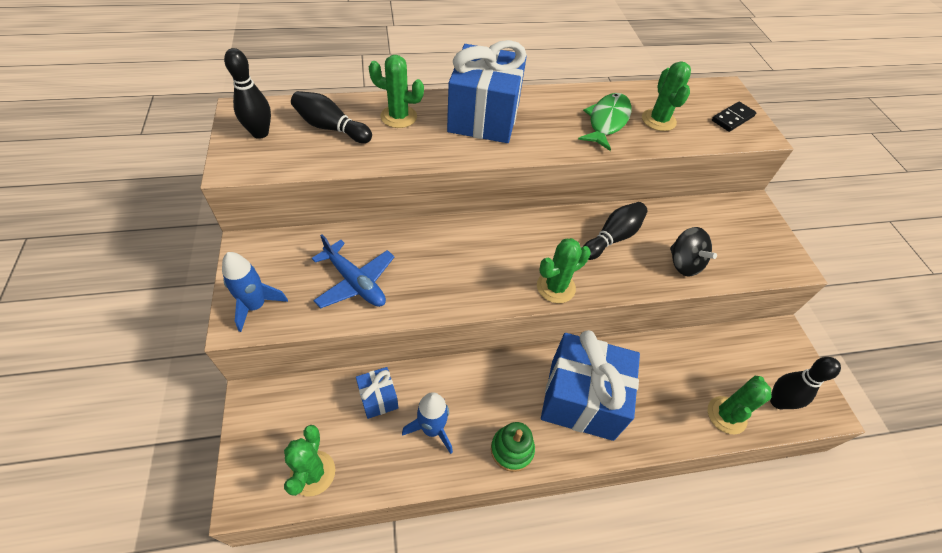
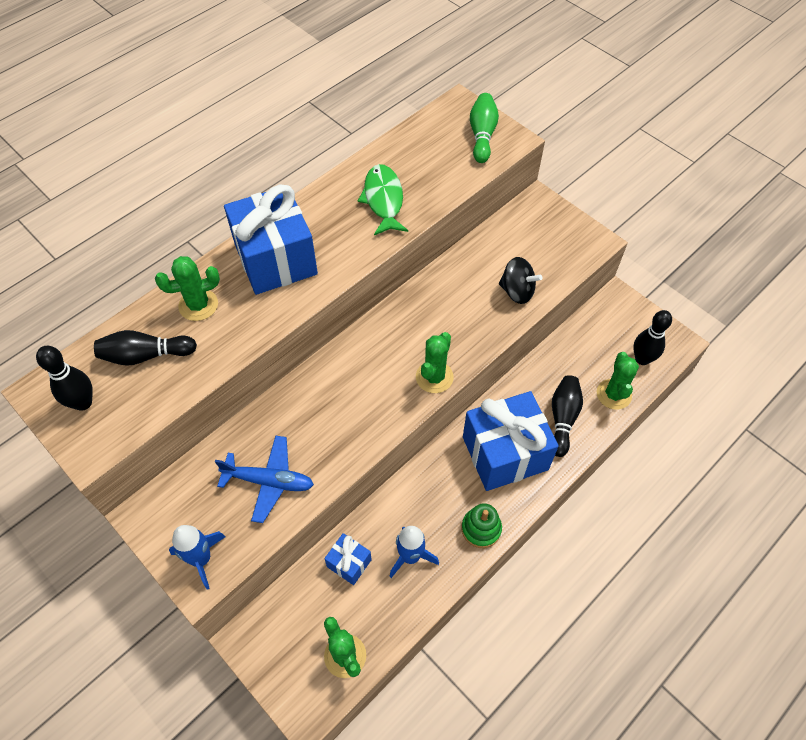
camera: 30 degrees left, 5 degrees up
black bowling pin [583,202,648,260] -> black bowling pin moved to [552,375,583,457]
green cactus [642,62,691,131] -> none
black domino [712,102,756,132] -> green bowling pin [470,93,499,163]

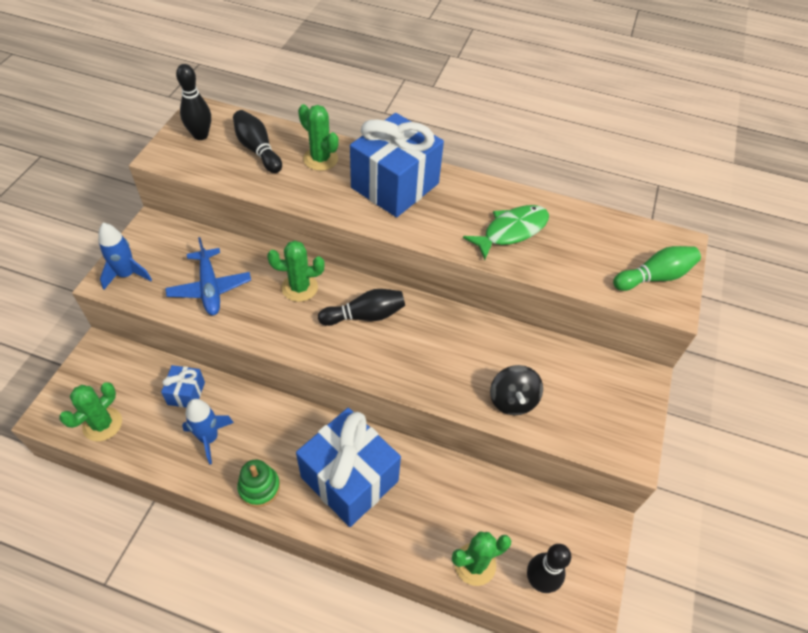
camera: 60 degrees right, 5 degrees down
green cactus [416,332,454,393] -> green cactus moved to [267,241,324,302]
black bowling pin [552,375,583,457] -> black bowling pin moved to [318,289,405,326]

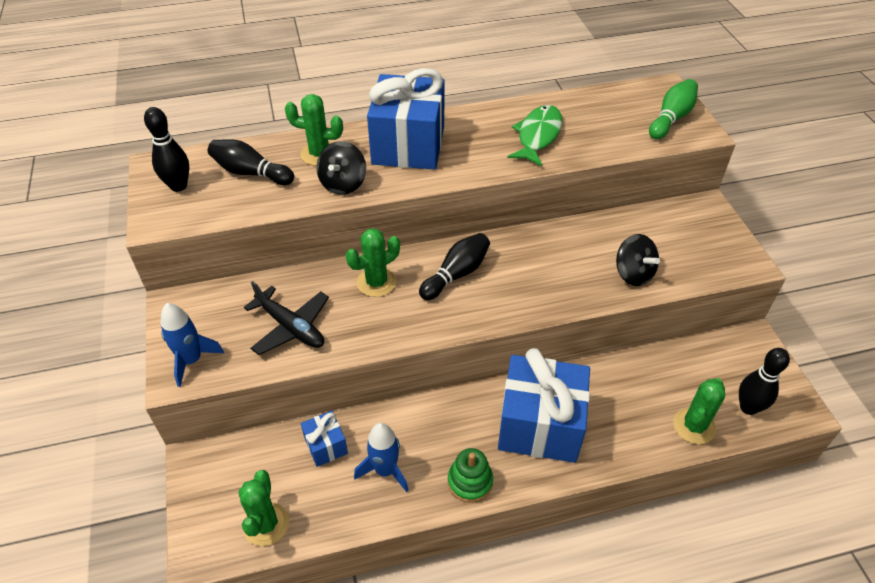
camera: 30 degrees left, 5 degrees down
blue plane [165,237,251,315] -> black plane [244,281,329,355]
none -> black spinning top [316,141,366,195]

